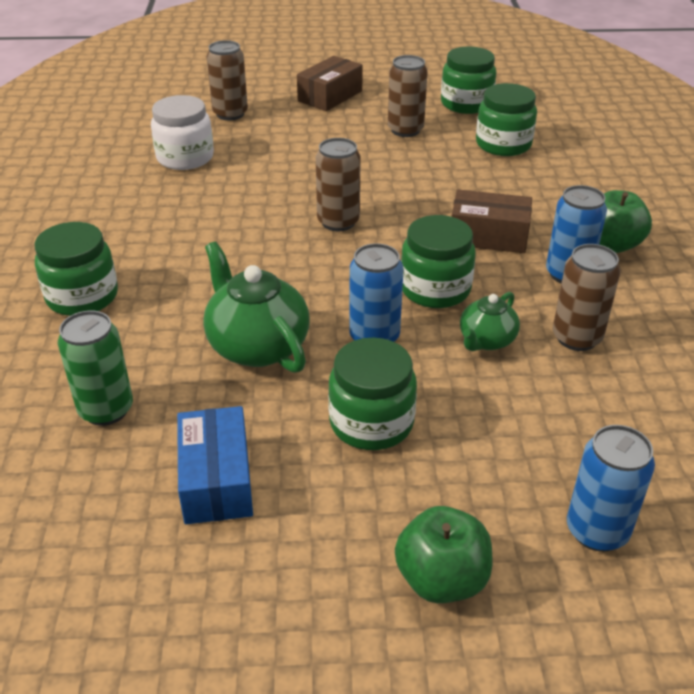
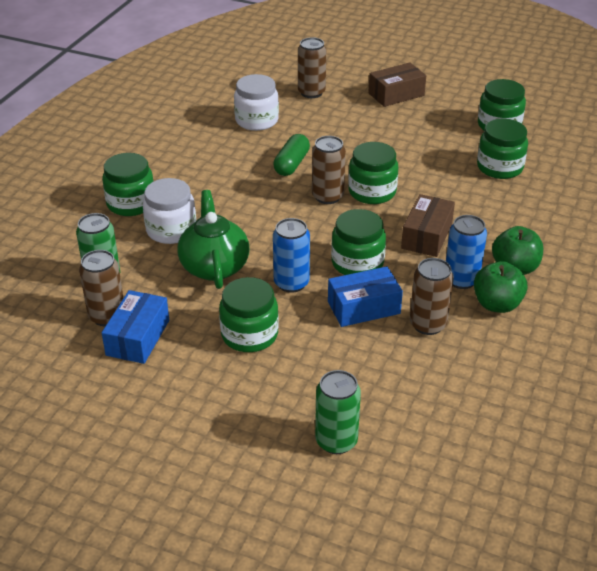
camera: 25 degrees right, 0 degrees up
brown can [388,55,428,137] -> brown can moved to [79,250,123,326]
green apple [395,506,492,603] -> green apple moved to [474,261,527,313]
brown box [452,189,532,253] -> brown box turned 75 degrees clockwise [401,194,455,257]
green teapot [460,292,520,351] -> blue box [328,266,403,327]
blue can [567,425,655,552] -> green can [315,370,361,454]
none -> white jar [143,178,196,244]
none -> green capsule [273,134,310,176]
none -> green jar [348,142,398,204]

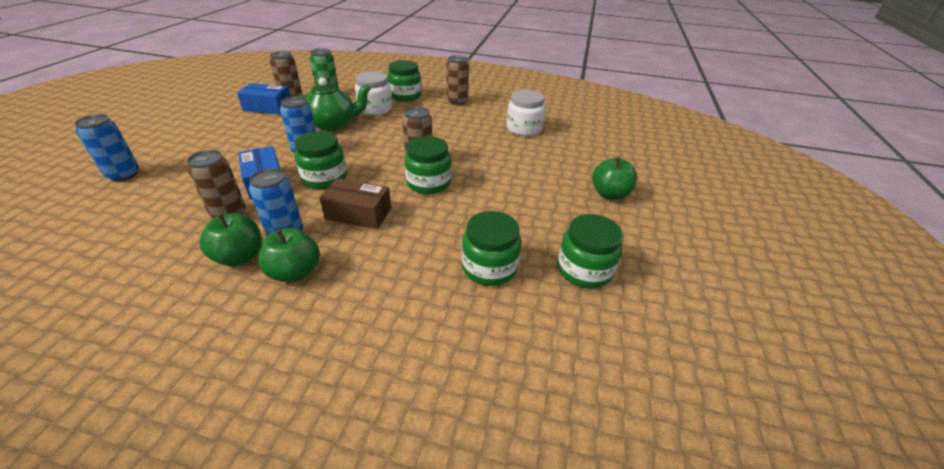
camera: 80 degrees right, 0 degrees up
green jar [219,277,279,352] -> none
green capsule [273,134,310,176] -> none
brown can [298,37,326,98] -> brown can moved to [446,55,469,105]
green can [315,370,361,454] -> blue can [74,114,139,181]
brown box [368,63,426,107] -> green apple [592,157,637,200]

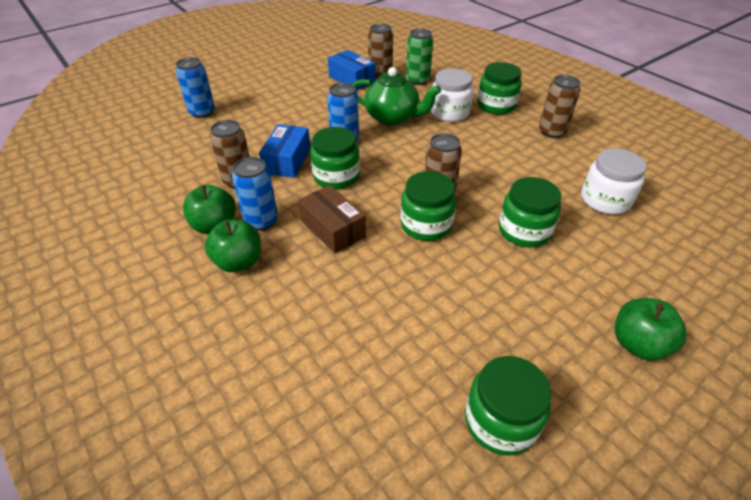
camera: 40 degrees right, 5 degrees up
green jar [462,211,521,286] -> green jar moved to [499,177,561,247]

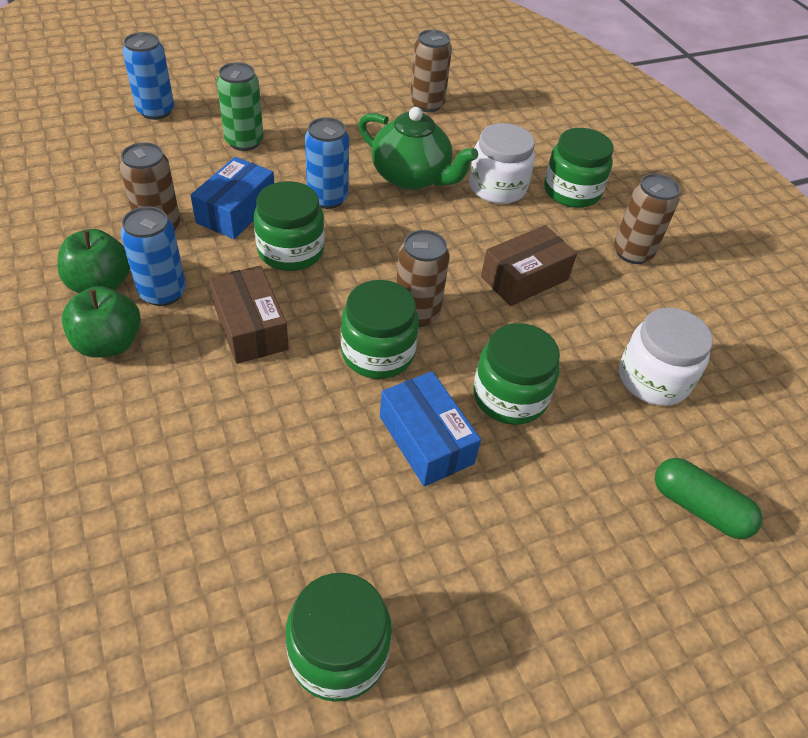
camera: 10 degrees right, 5 degrees up
blue box [328,50,376,91] -> blue box moved to [380,371,481,487]
green can [406,28,433,85] -> green can moved to [217,62,263,151]
green apple [615,298,687,361] -> none
none -> brown box [481,225,577,306]
none -> green capsule [655,458,763,539]

